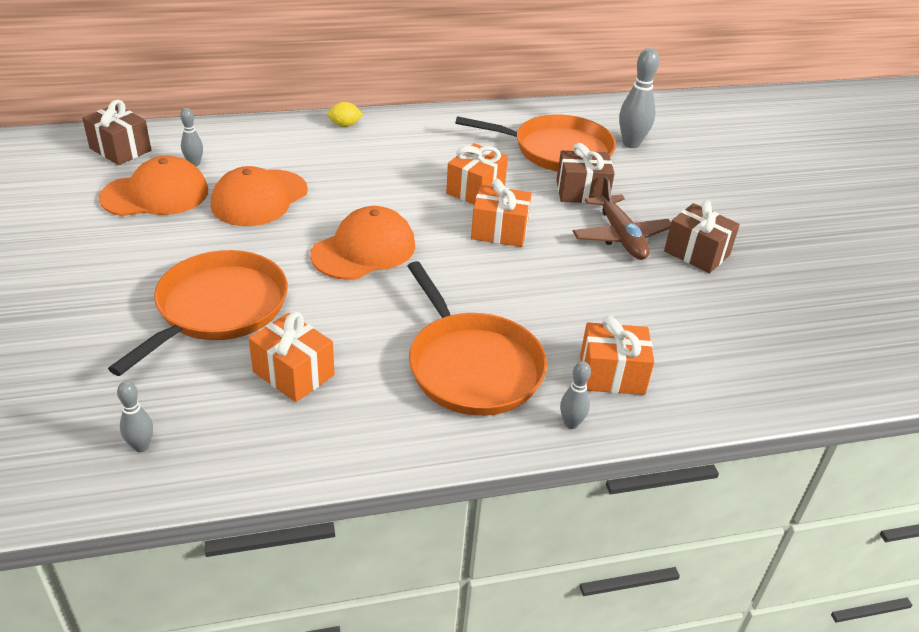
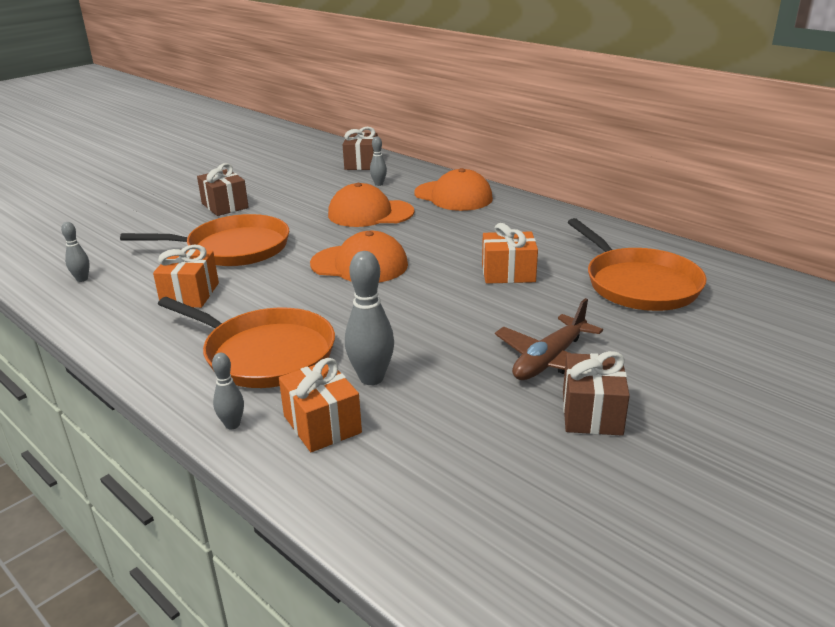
camera: 60 degrees right, 10 degrees down
orange cap [99,155,208,216] -> orange cap moved to [414,168,493,211]
yellow lemon [327,102,363,127] -> none
orange pan [407,261,547,416] -> orange pan turned 90 degrees counterclockwise [158,297,335,388]
orange gift [471,179,532,247] -> none
brown gift [556,143,615,203] -> brown gift moved to [197,163,249,216]
grey bowling pin [619,48,659,148] -> grey bowling pin moved to [345,251,394,385]

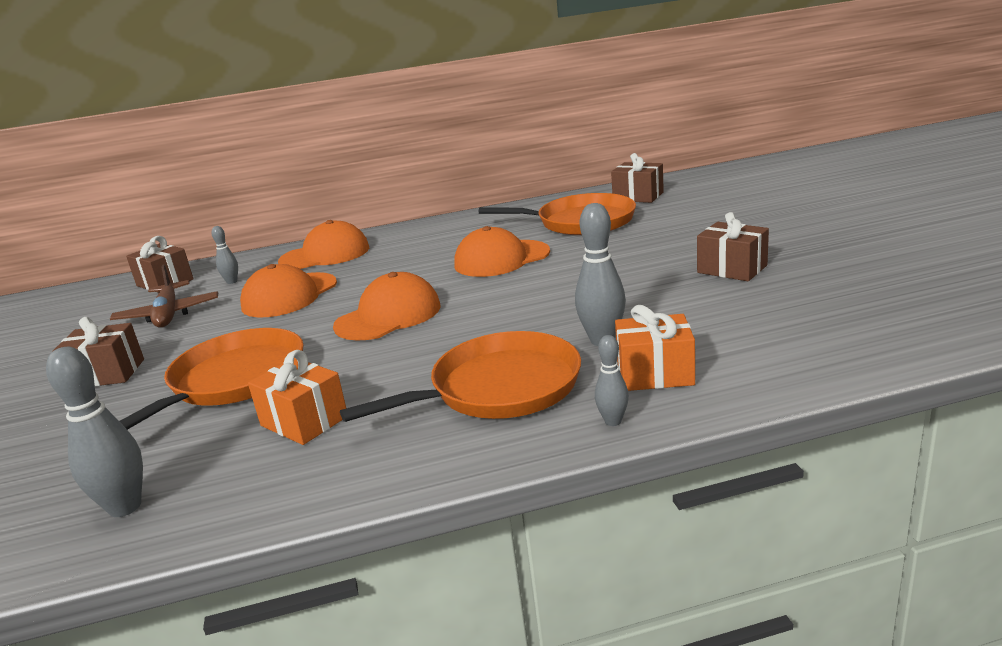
camera: 55 degrees left, 5 degrees down
grey bowling pin [61,222,90,282] -> grey bowling pin [46,347,143,517], size x1.78
orange gift [482,223,538,284] -> orange cap [454,226,550,277]
brown plane [495,298,603,380] -> brown plane moved to [110,264,218,328]
none -> brown gift [611,153,664,203]

